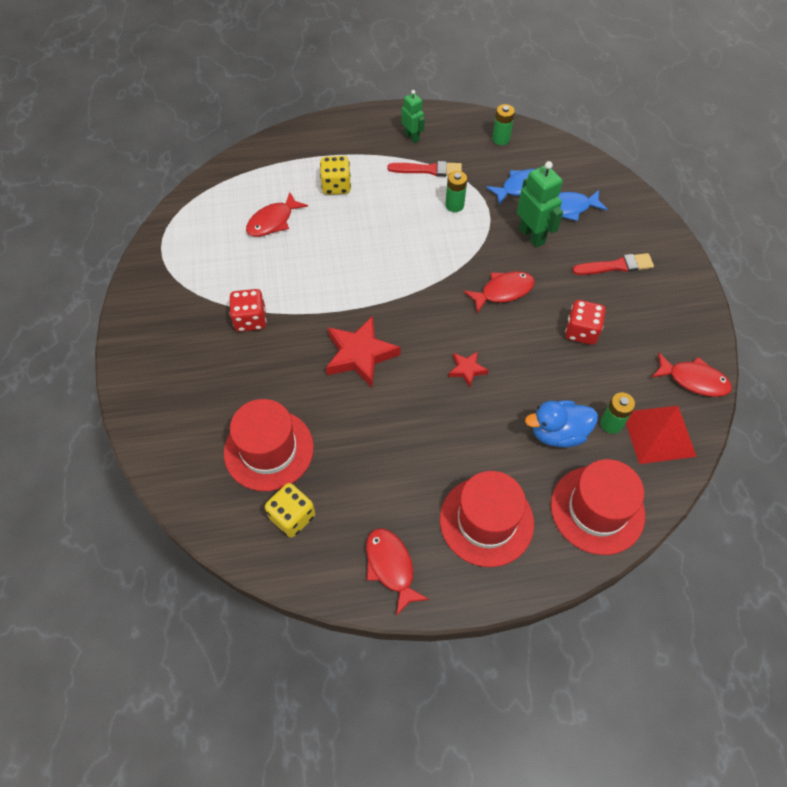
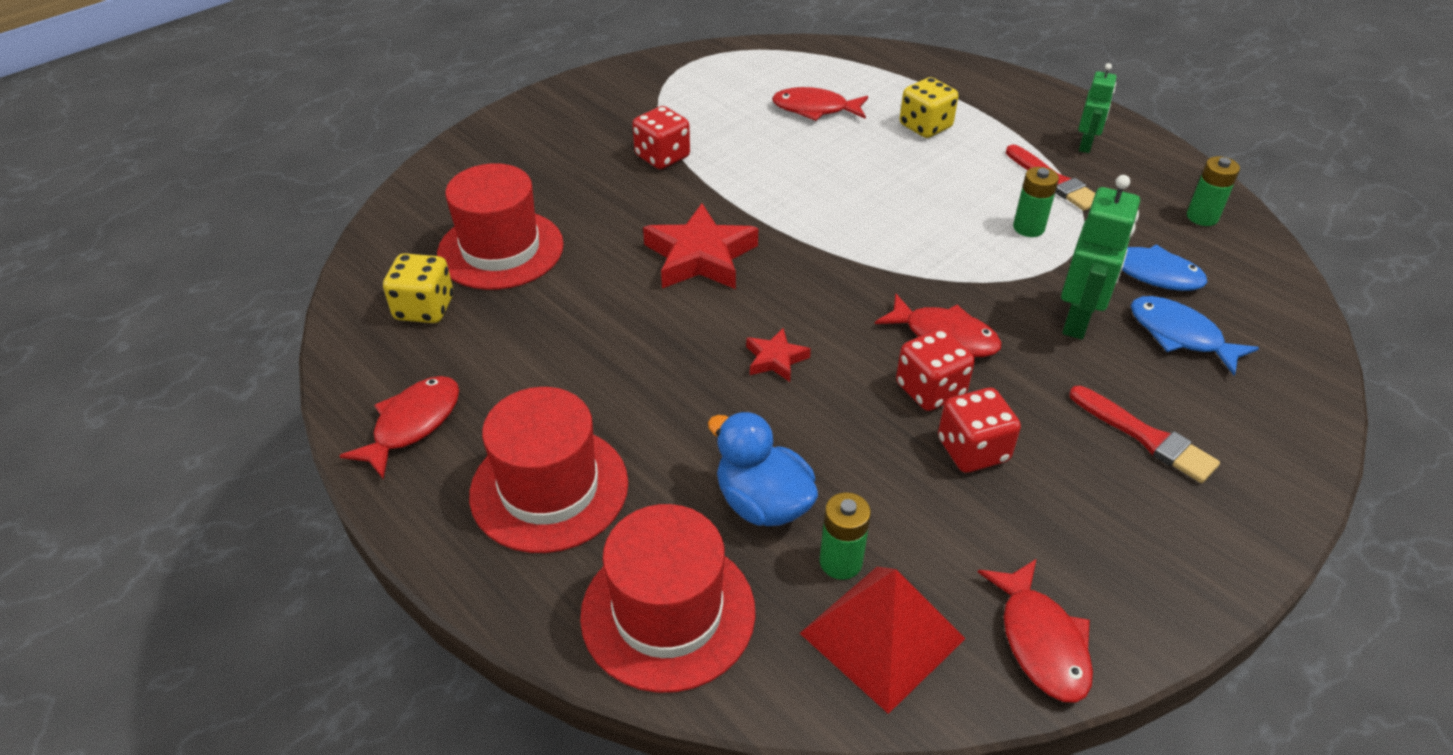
camera: 55 degrees right, 15 degrees down
none -> red dice [896,328,975,411]

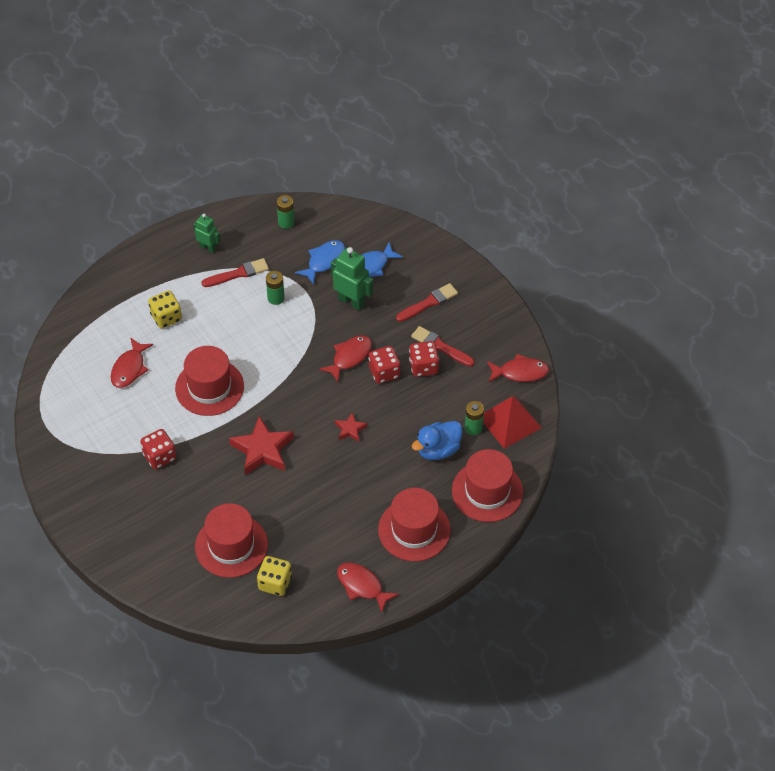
camera: 80 degrees left, 10 degrees up
none -> red hat [175,346,244,416]
none -> red brush [411,326,475,367]

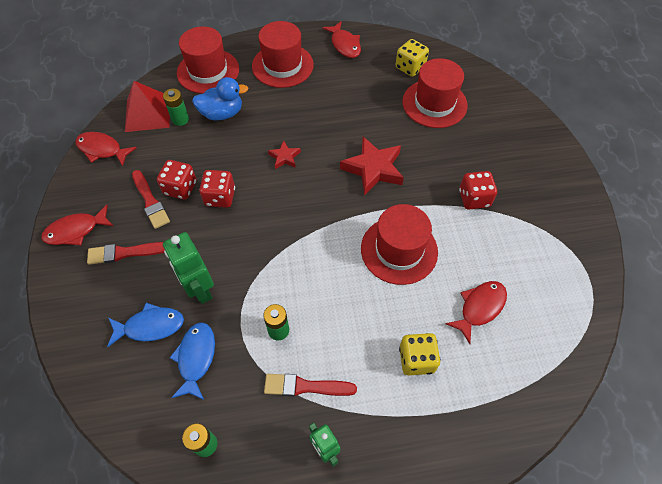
camera: 155 degrees left, 5 degrees up
blue fish [295,240,345,285] -> blue fish turned 120 degrees clockwise [170,322,215,400]
red fish [319,335,372,382] -> red fish moved to [41,205,113,245]

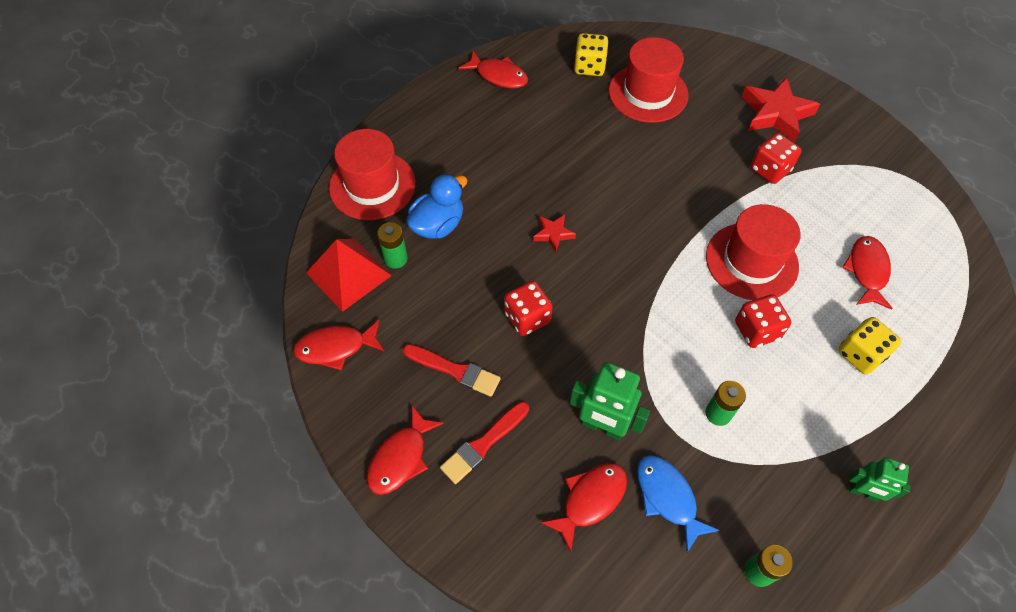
camera: 35 degrees left, 0 degrees up
blue fish [107,303,184,347] -> red fish [541,463,627,552]
red dice [157,160,197,200] -> red dice moved to [735,295,791,348]
red hat [252,21,314,88] -> none
red brush [264,374,357,396] -> none
red star [340,137,404,195] -> red star moved to [742,77,820,142]

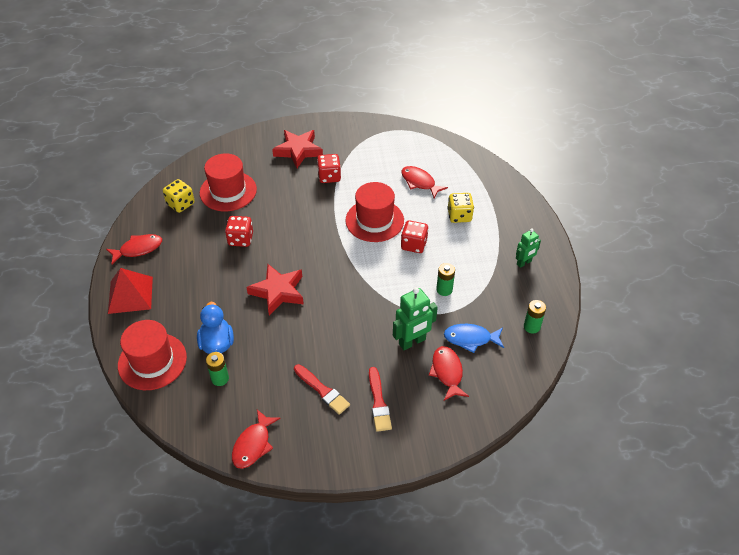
camera: 55 degrees left, 10 degrees down
red pyramid [306,239,392,312] -> red pyramid moved to [108,268,153,314]
red fish [367,405,444,495] -> none
red brush [403,344,501,397] -> red brush turned 75 degrees clockwise [294,364,350,415]
red dice [504,281,553,336] -> red dice moved to [225,216,253,247]
red star [533,215,576,252] -> red star [246,264,304,315], size x1.95

